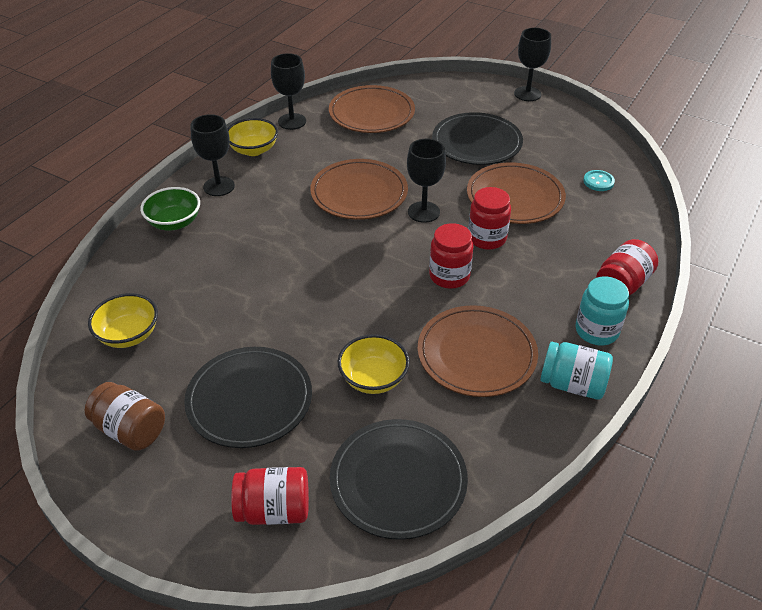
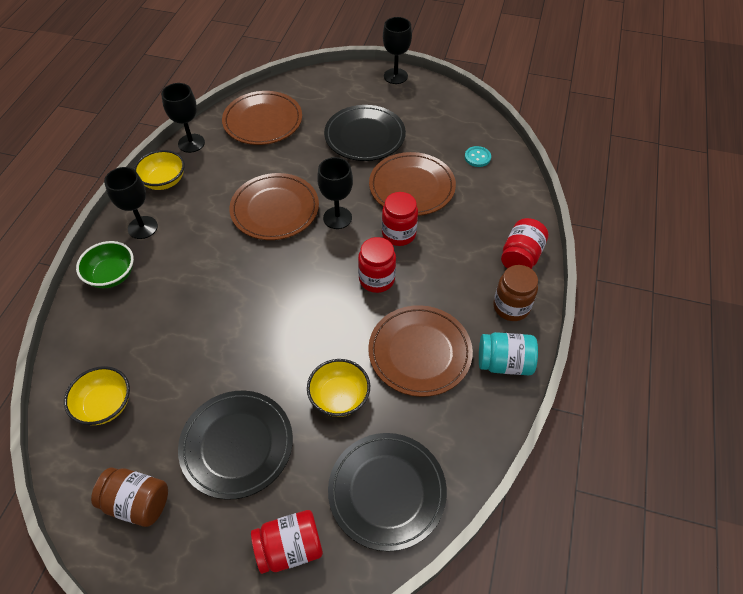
camera: 15 degrees left, 10 degrees up
turquoise jar [575,276,629,345] -> brown jar [493,265,538,321]

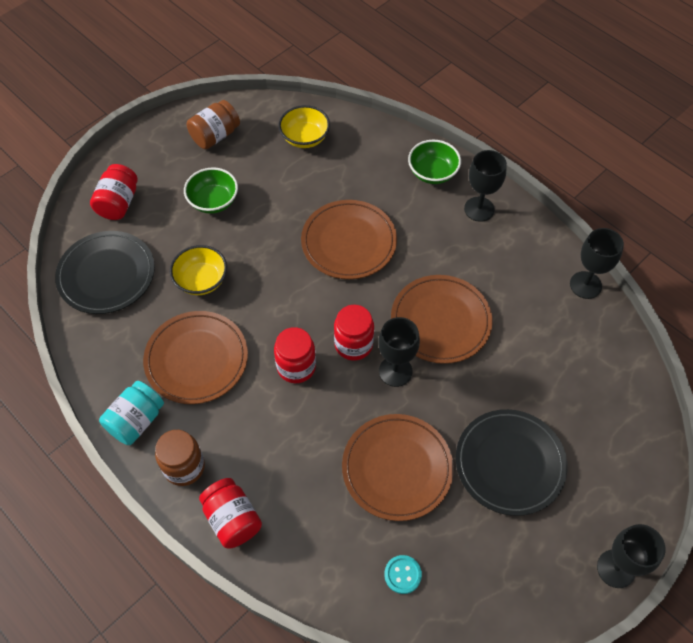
camera: 120 degrees right, 5 degrees up
yellow bowl [134,150,185,190] -> none
black plate [178,391,293,500] -> green bowl [184,167,238,214]
brown plate [222,91,302,145] -> brown plate moved to [301,200,397,279]
red jar [382,192,418,246] -> red jar moved to [334,305,374,361]

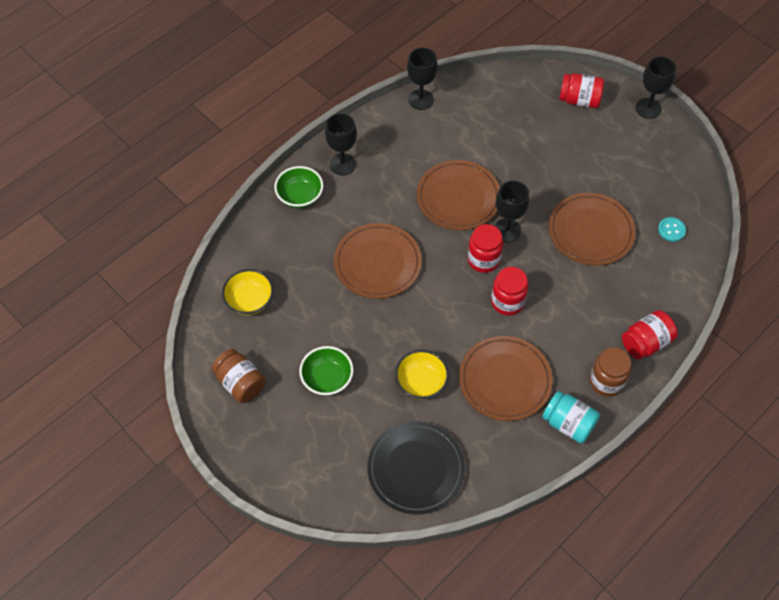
camera: 90 degrees left, 0 degrees up
red jar [90,164,138,220] -> red jar moved to [559,73,604,108]
black plate [456,409,567,516] -> none

